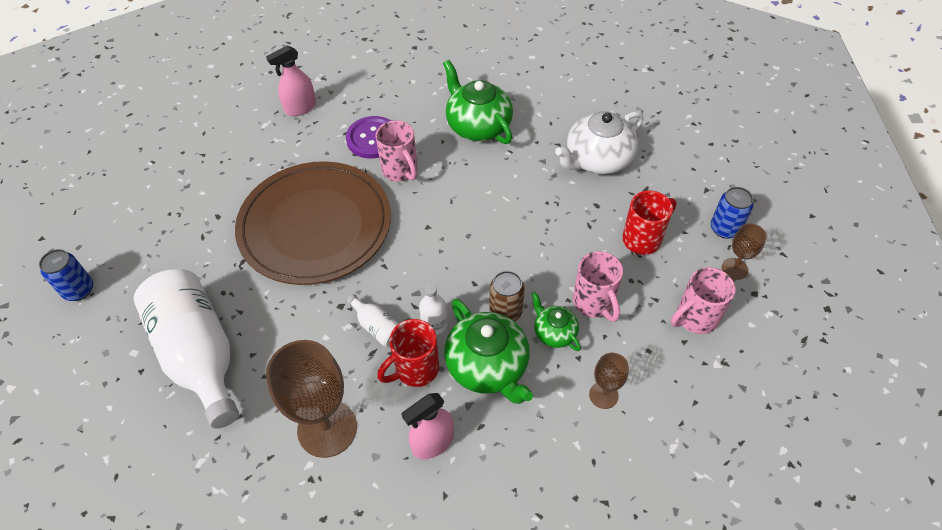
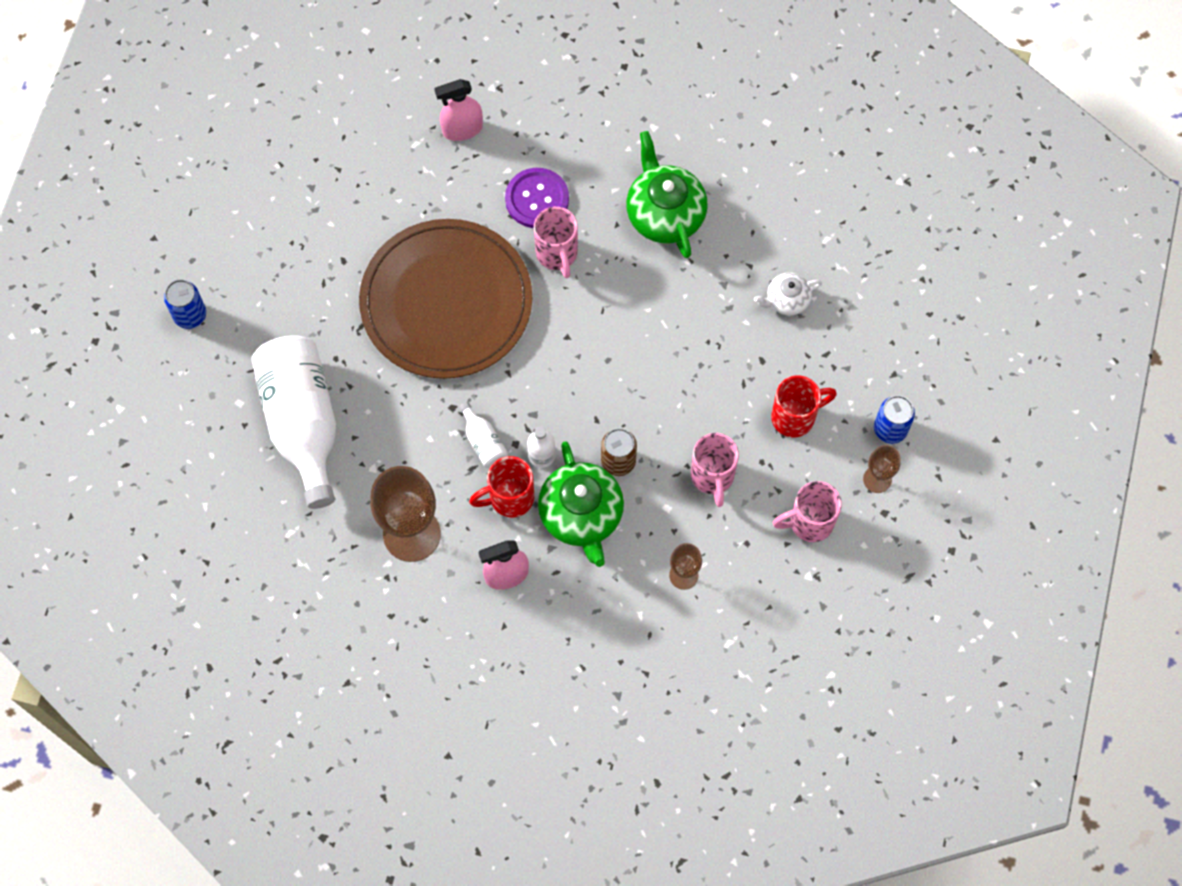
camera: 15 degrees right, 15 degrees up
green teapot [531,292,581,351] -> none
white teapot [555,111,643,174] -> white teapot [754,273,822,315], size x0.54

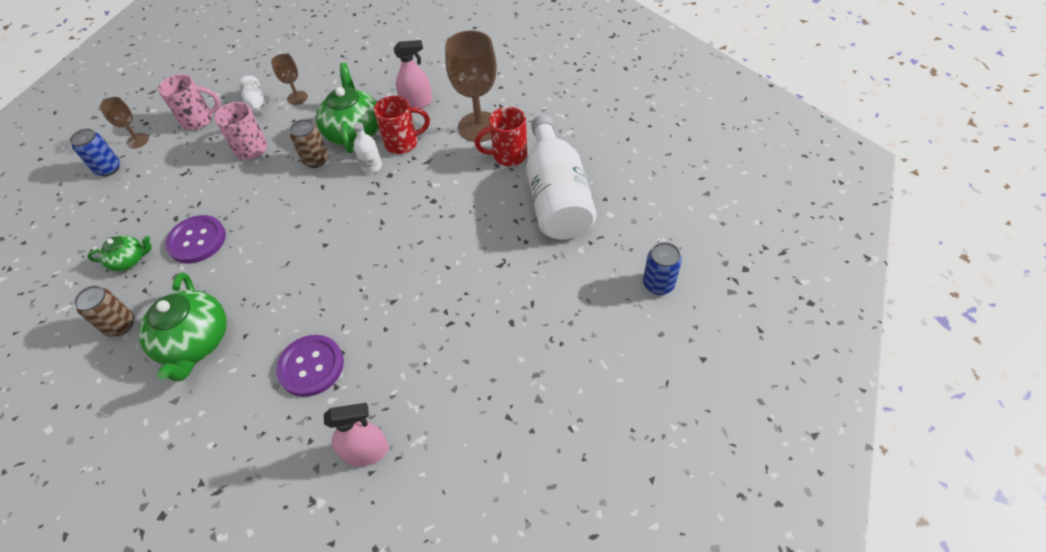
camera: 170 degrees left, 15 degrees down
brown plate [359,219,532,379] -> none
white bottle [459,402,508,468] -> white bottle moved to [239,76,264,117]
pink mug [534,207,578,278] -> none
white teapot [754,273,822,315] -> green teapot [87,235,152,271]
red mug [771,375,837,437] -> red mug moved to [475,107,527,166]
none -> brown can [74,285,134,337]
none -> purple button [165,215,226,263]

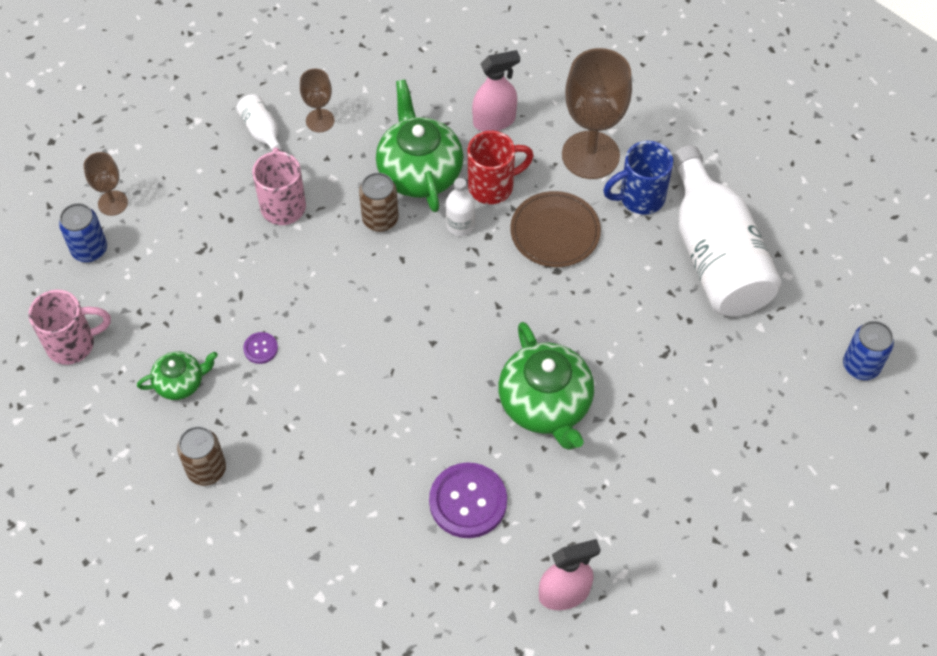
camera: 10 degrees left, 5 degrees up
green teapot [139,272,227,381] -> green teapot moved to [498,322,594,450]
pink mug [158,74,220,130] -> pink mug moved to [29,290,111,365]
purple button [165,215,226,263] -> purple button [243,332,278,364], size x0.46
red mug [475,107,527,166] -> blue mug [603,141,673,214]
none -> brown plate [510,191,601,267]

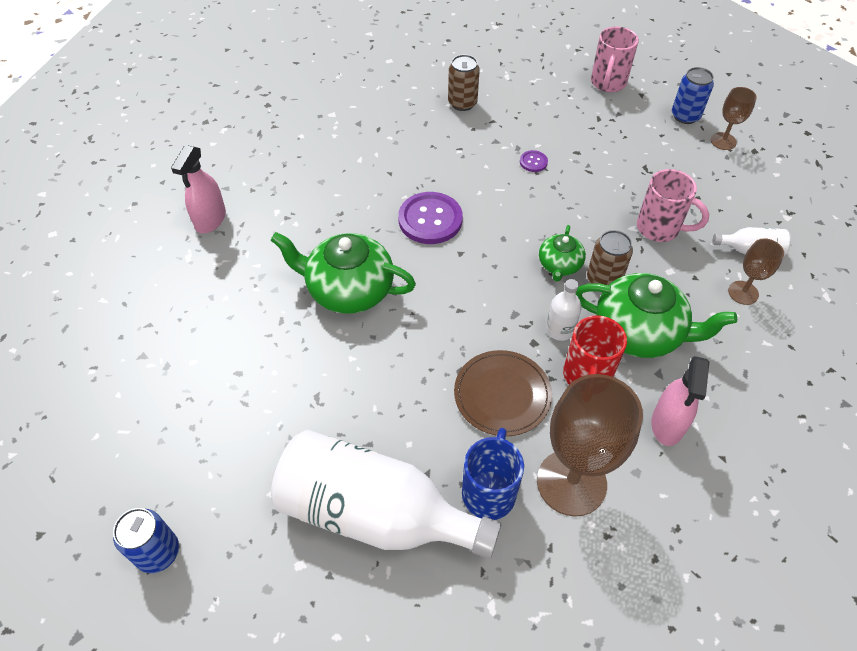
camera: 125 degrees right, 5 degrees down
green teapot [137,351,218,400] -> green teapot moved to [539,225,586,282]
purple button [429,462,507,538] -> purple button moved to [398,192,463,244]

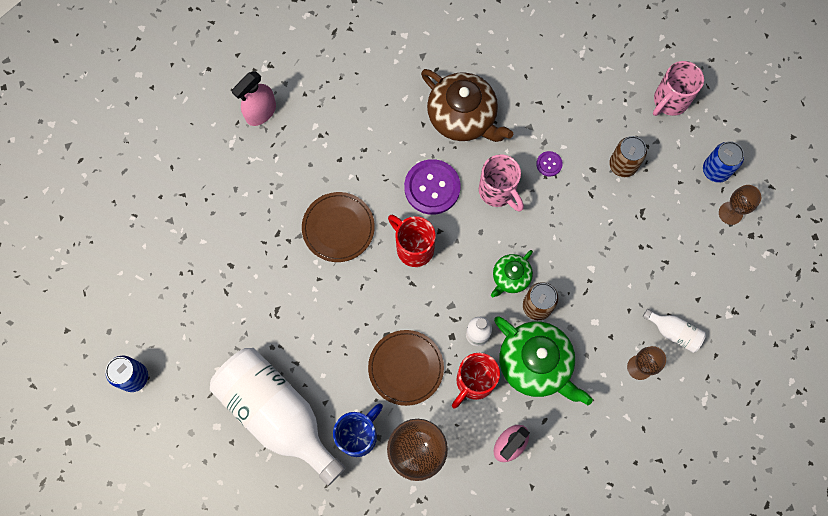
camera: 25 degrees right, 20 degrees up
green teapot [271,232,416,314] -> brown plate [302,192,375,262]
brown can [448,54,480,111] -> brown can moved to [609,136,647,177]
pink mug [637,169,709,242] -> pink mug moved to [479,154,524,212]
none -> red mug [388,215,436,267]
none -> brown teapot [421,69,513,142]

